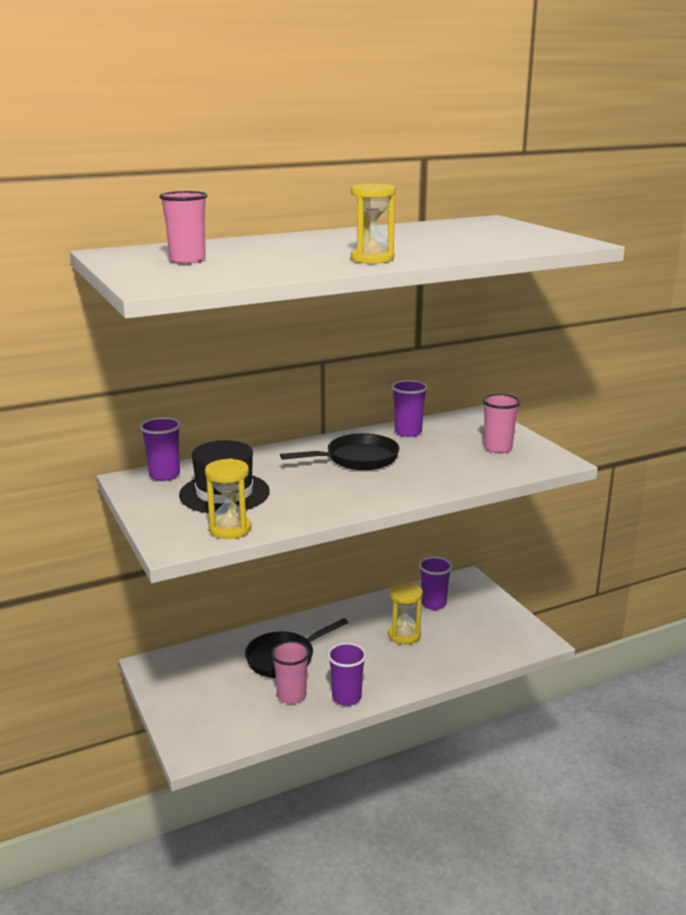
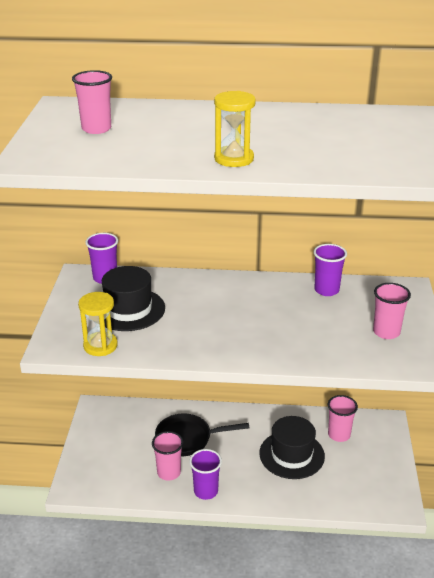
camera: 30 degrees right, 10 degrees up
black pan [280,433,400,470] -> none
yellow hourglass [388,582,423,645] -> black hat [259,416,325,479]
purple cup [419,557,452,610] -> pink cup [328,395,358,442]

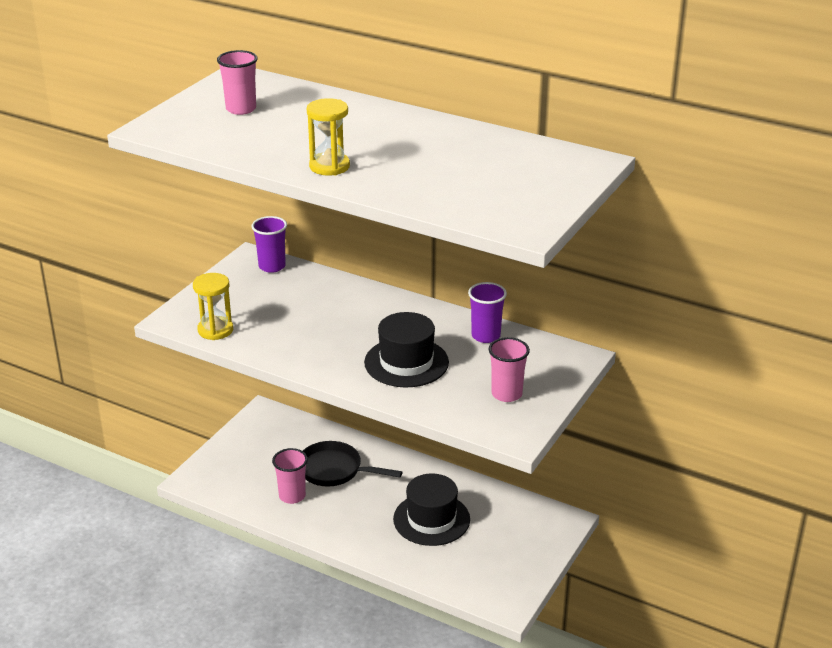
camera: 25 degrees right, 0 degrees up
black hat [102,266,165,331] -> black hat moved to [364,312,449,387]
purple cup [189,449,222,500] -> none
pink cup [328,395,358,442] -> none

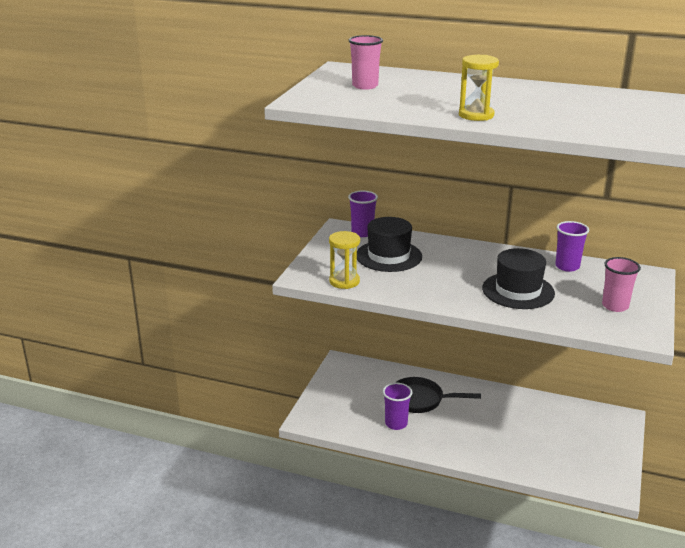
camera: 10 degrees left, 5 degrees down
pink cup [272,448,308,504] -> purple cup [383,383,413,430]
black hat [393,473,470,546] -> black hat moved to [357,217,422,272]

